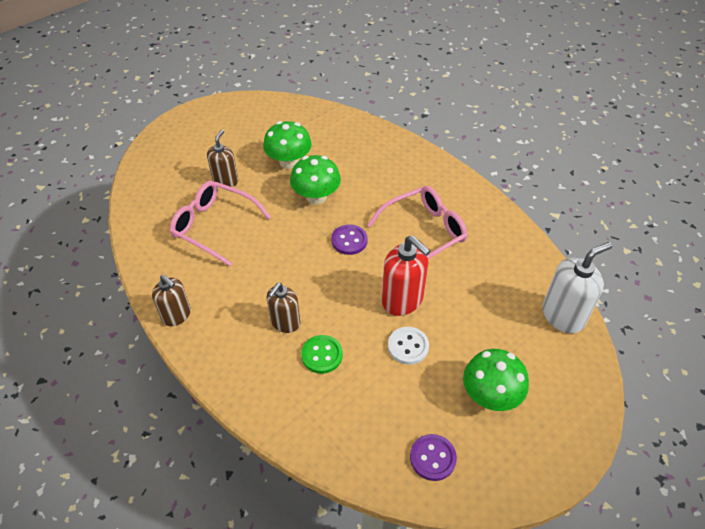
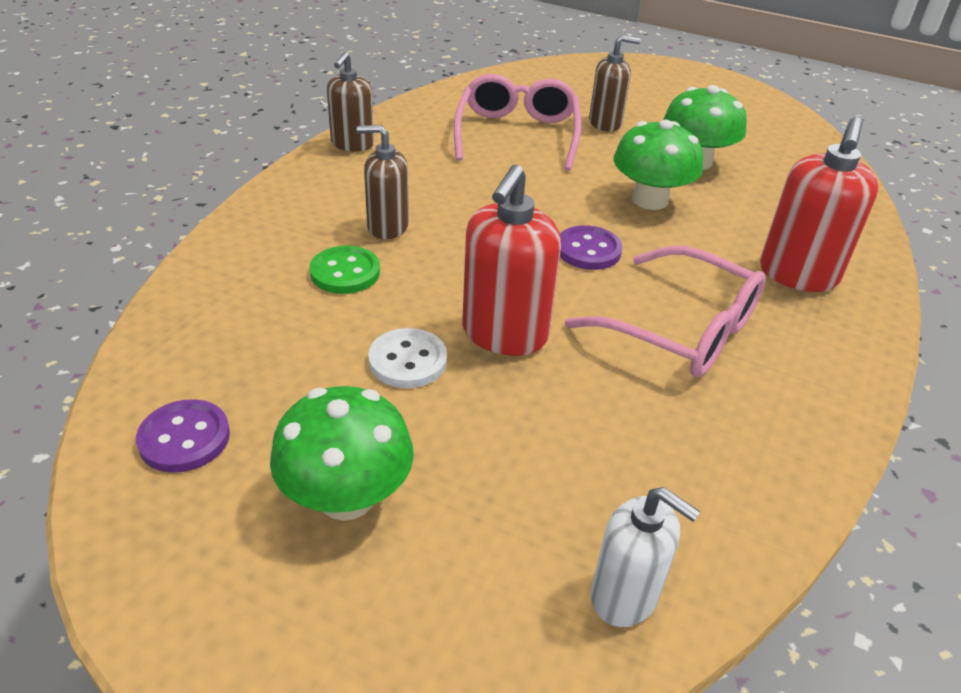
camera: 65 degrees right, 10 degrees down
white soap dispenser [542,242,612,333] -> white soap dispenser [591,487,700,627], size x0.67
none -> red soap dispenser [760,117,879,292]

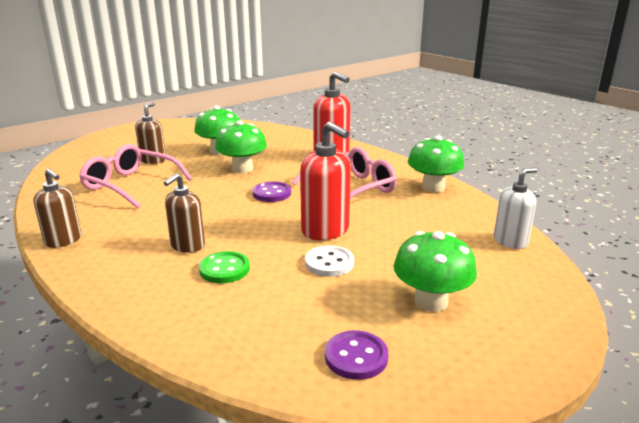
camera: 65 degrees left, 15 degrees down
none -> green mushroom [408,136,464,192]

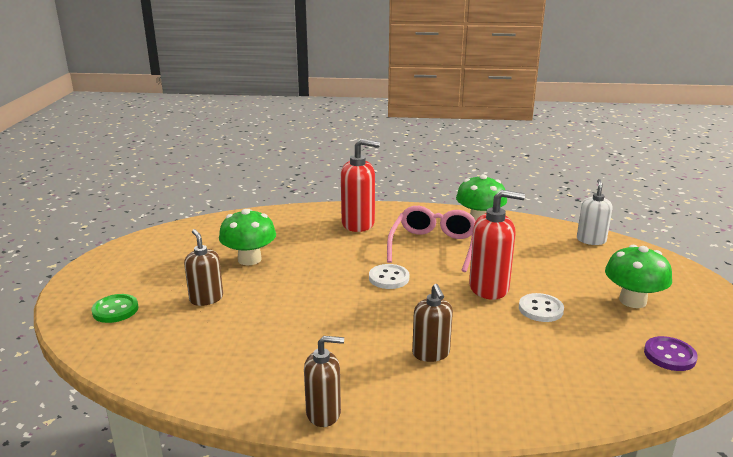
camera: 45 degrees left, 0 degrees up
pink glasses [79,144,192,208] -> none
green button [199,251,250,284] -> green button moved to [91,294,138,323]
green mushroom [215,120,267,173] -> none
purple button [252,181,291,202] -> white button [369,264,409,289]

